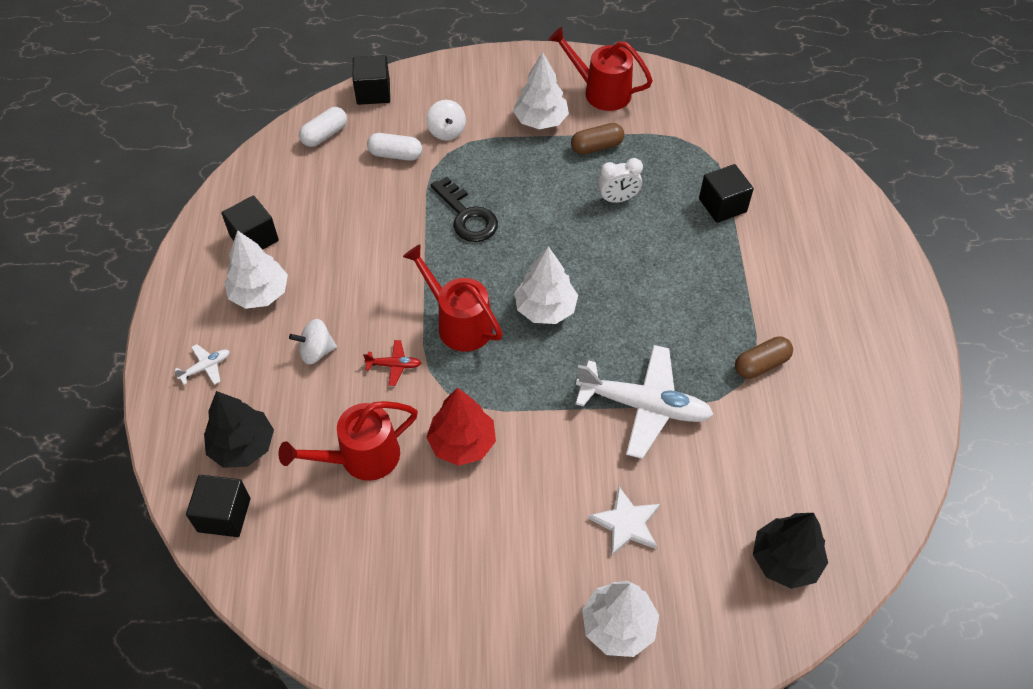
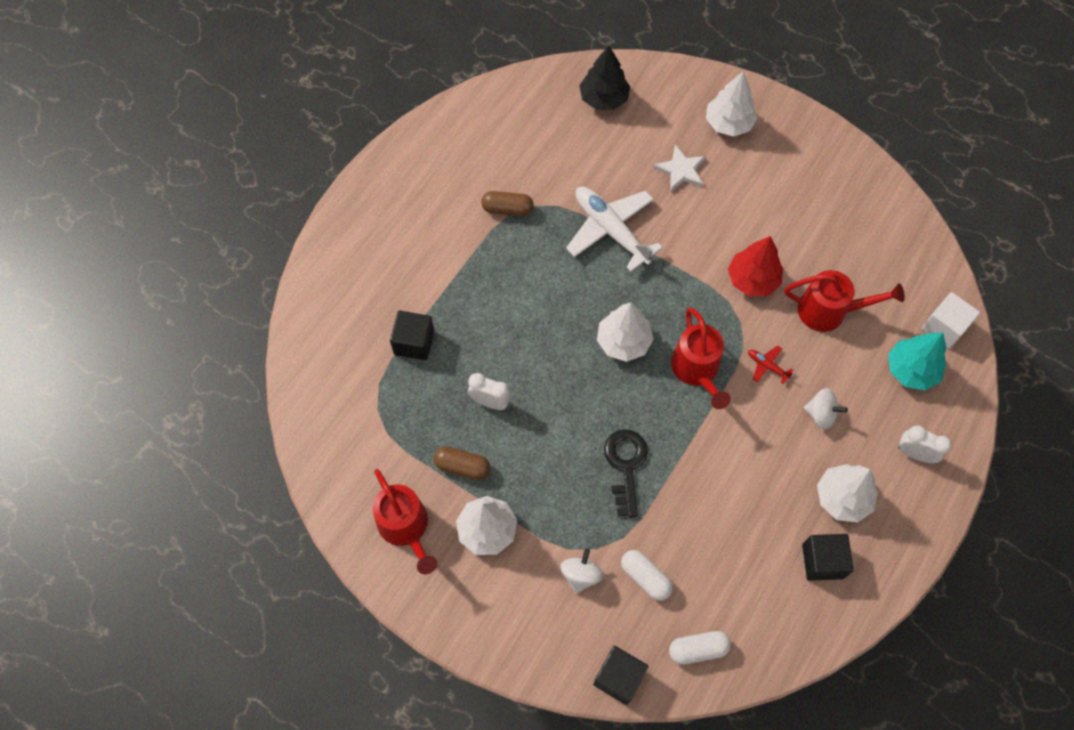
camera: 145 degrees left, 10 degrees up
white plane [174,344,230,385] -> white clock [898,425,952,463]
black cube [186,475,251,537] -> white cube [921,292,980,349]
black tree [204,391,274,468] -> turquoise tree [888,332,946,391]

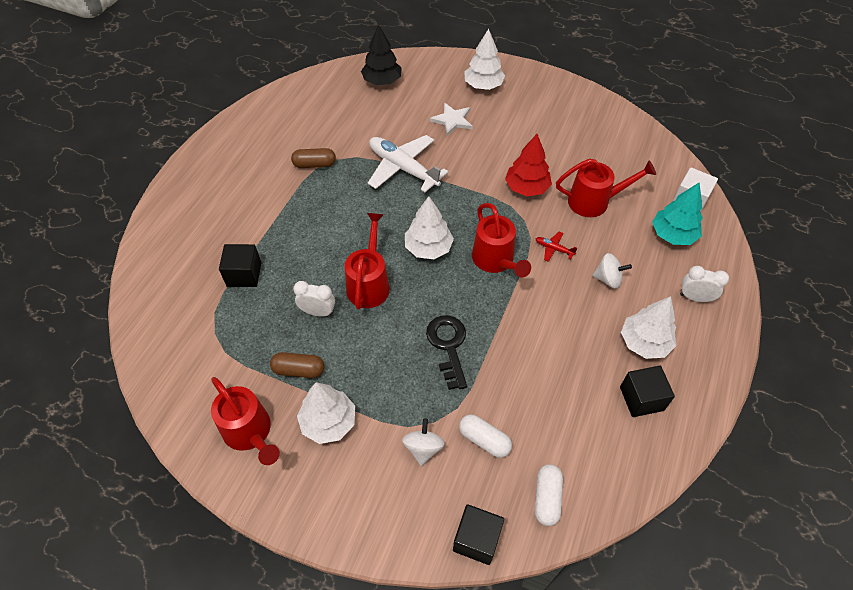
camera: 10 degrees left, 10 degrees down
white capsule [669,631,731,665] -> white capsule turned 60 degrees counterclockwise [535,464,563,526]
none -> red watering can [345,213,390,310]

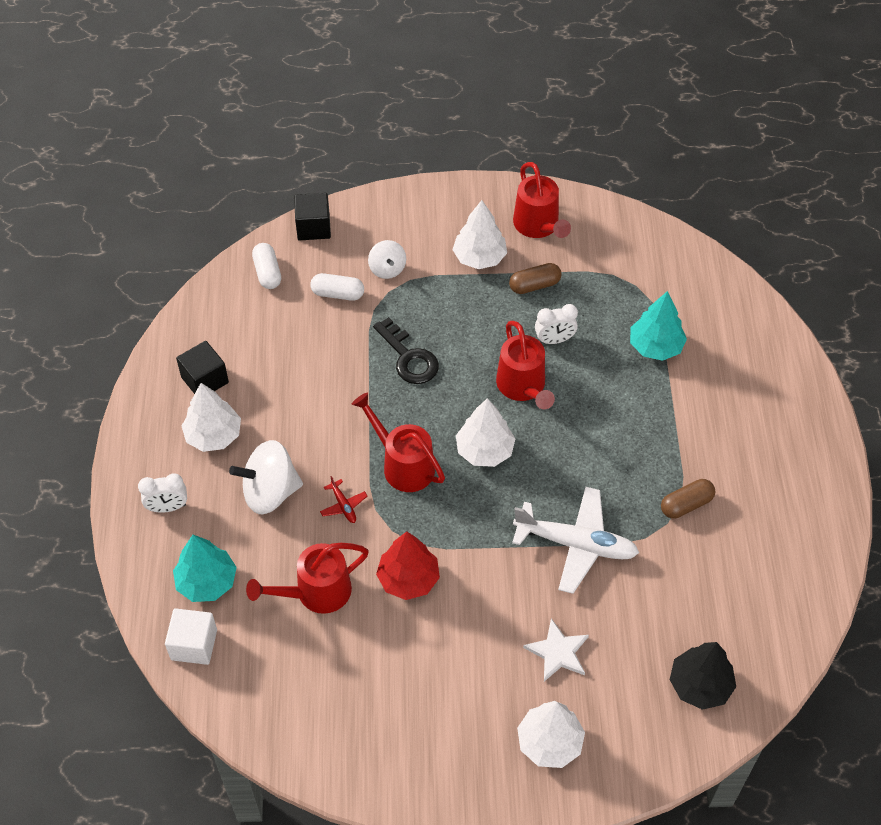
camera: 155 degrees right, 0 degrees up
red watering can [211,377,280,465] -> red watering can turned 135 degrees counterclockwise [513,162,571,238]
black cube [219,244,261,287] -> turquoise tree [630,291,687,361]
red plane [536,232,577,262] -> red plane turned 60 degrees clockwise [320,476,367,523]
white spinning top [592,253,632,289] -> white spinning top [229,440,303,514], size x1.72

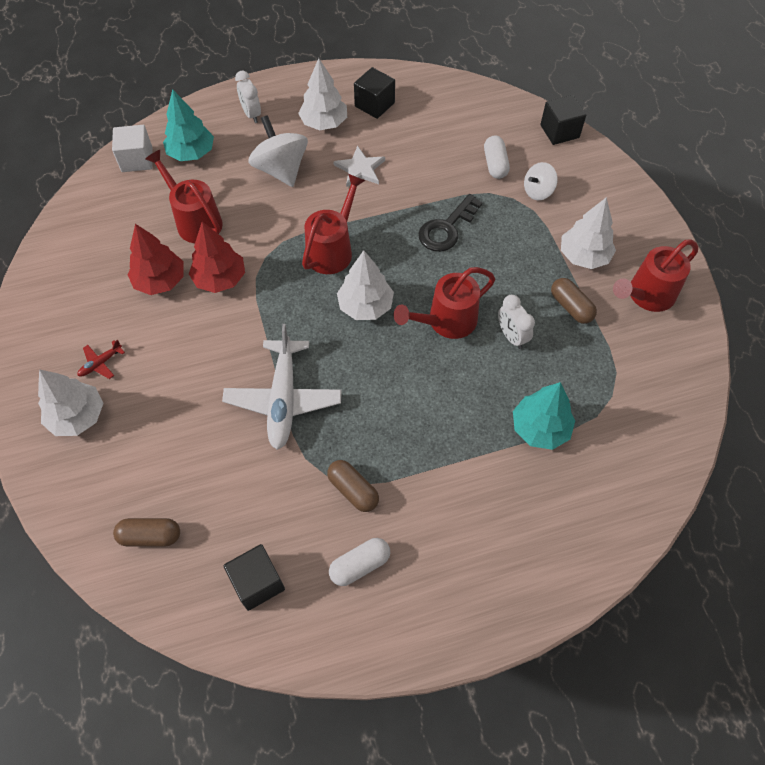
camera: 75 degrees right, 5 degrees up
white capsule [252,243,281,289] -> white capsule moved to [329,538,390,586]
red plane [320,476,367,523] -> red plane moved to [77,340,125,379]
white star [523,618,589,681] -> white star moved to [333,145,385,187]
black tree [670,642,736,710] -> brown capsule [113,518,180,547]
none -> red tree [127,224,183,295]
none -> black cube [224,544,285,611]

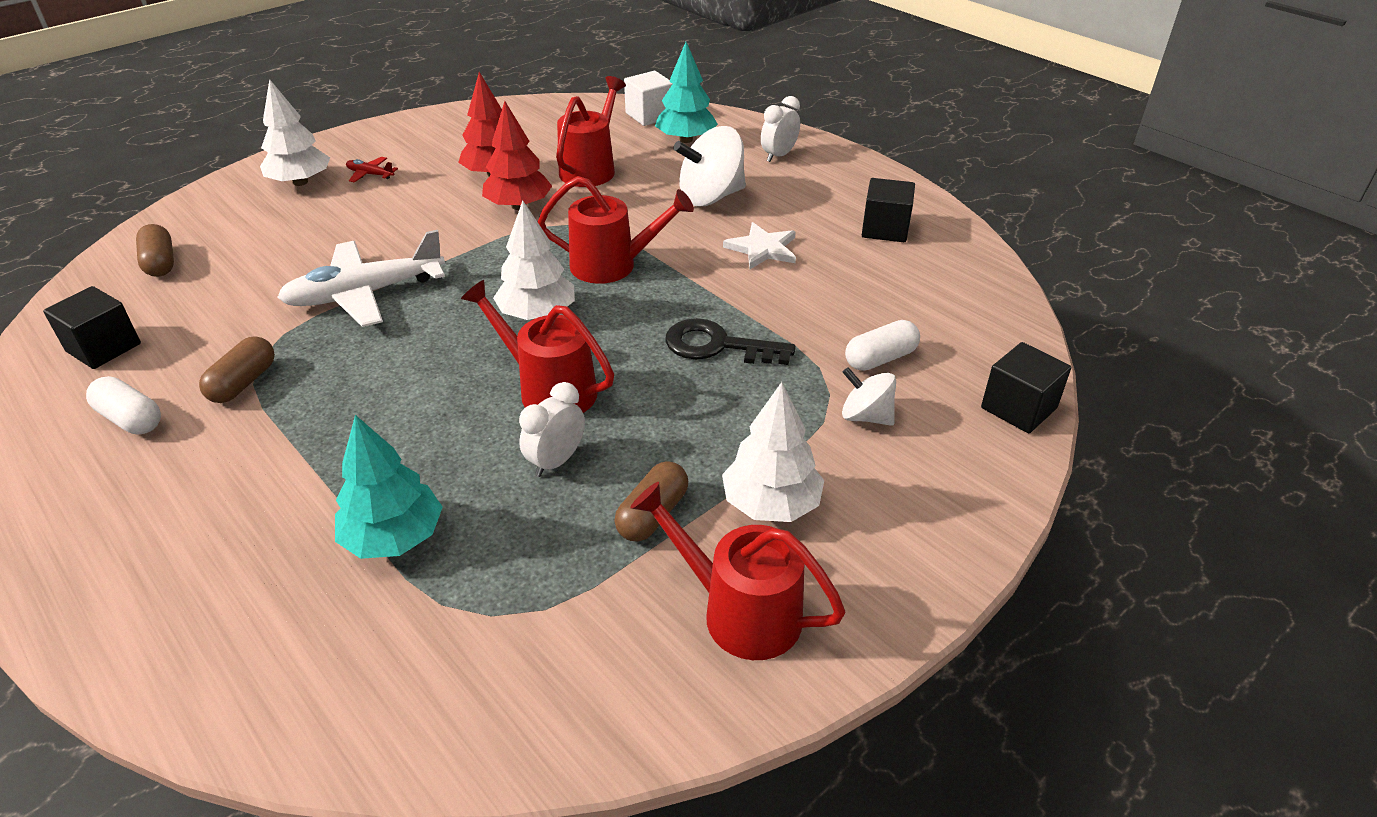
camera: 65 degrees right, 20 degrees down
white spinning top [248,115,308,187] -> white spinning top turned 150 degrees counterclockwise [673,126,746,206]
white tree [298,58,347,130] -> none

